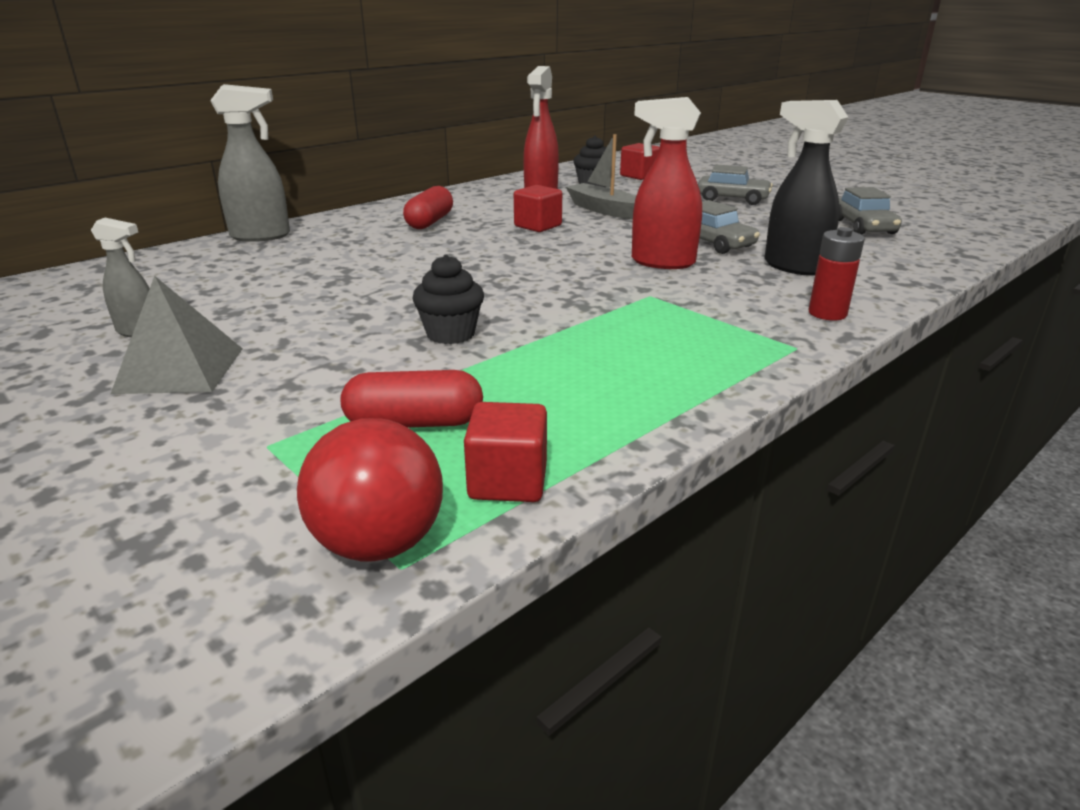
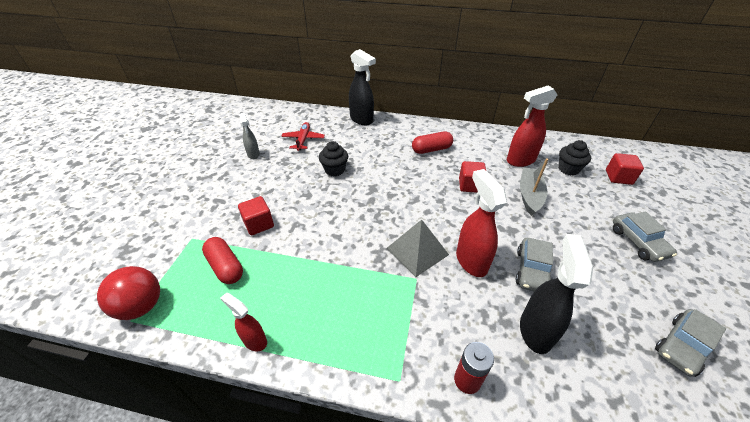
camera: 55 degrees right, 15 degrees up
grey pyramid [111,276,243,394] -> grey pyramid moved to [387,220,449,277]
grey spray bottle [210,84,290,242] -> black spray bottle [349,49,376,125]
black cupcake [412,254,484,344] -> black cupcake moved to [319,141,348,177]
red cube [464,402,547,502] -> red cube moved to [238,196,274,235]
none -> red spray bottle [220,293,267,351]
none -> red plane [281,122,325,151]

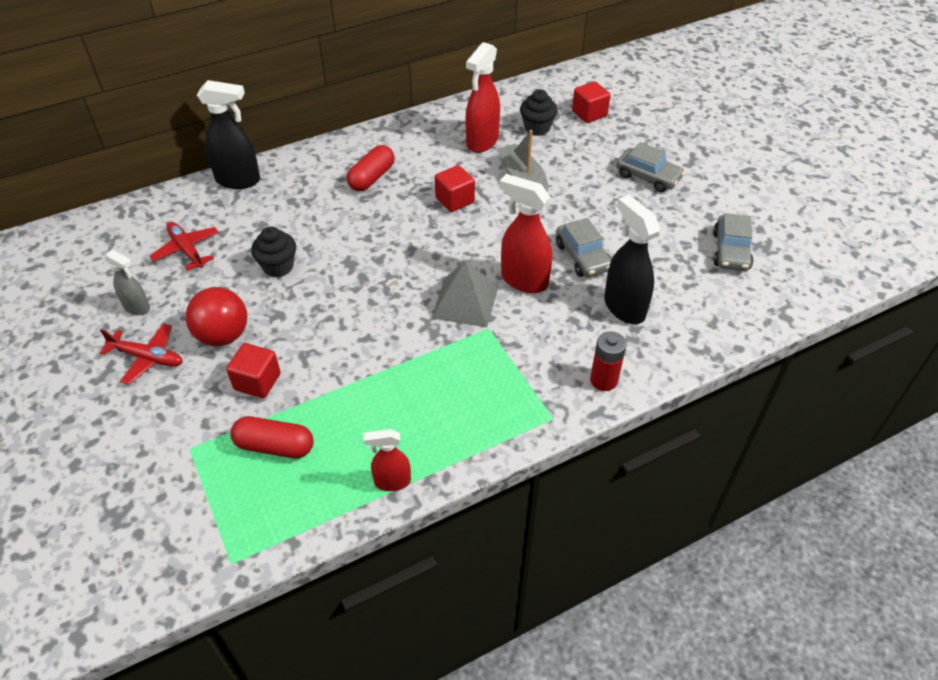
camera: 40 degrees left, 5 degrees up
red ball [97,266,160,320] -> red ball moved to [185,287,247,346]
none -> red plane [100,323,183,385]

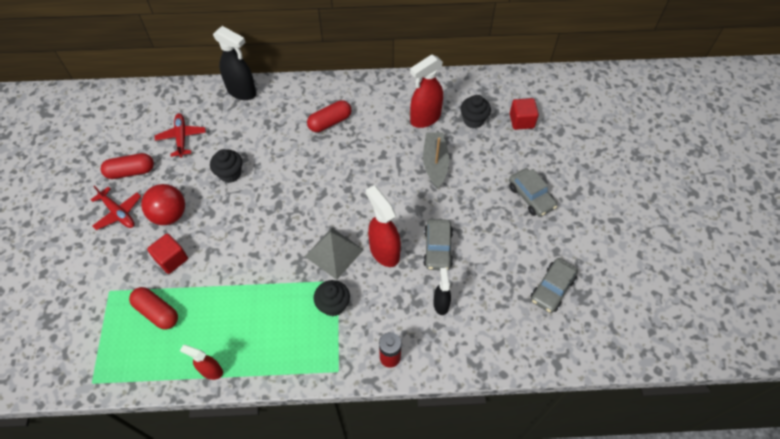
camera: 25 degrees right, 10 degrees up
grey spray bottle [104,250,150,315] -> red capsule [101,153,154,179]
red cube [435,165,475,212] -> none
black spray bottle [604,195,660,324] -> black spray bottle [433,268,451,315], size x0.59
none -> black cupcake [314,280,350,316]

